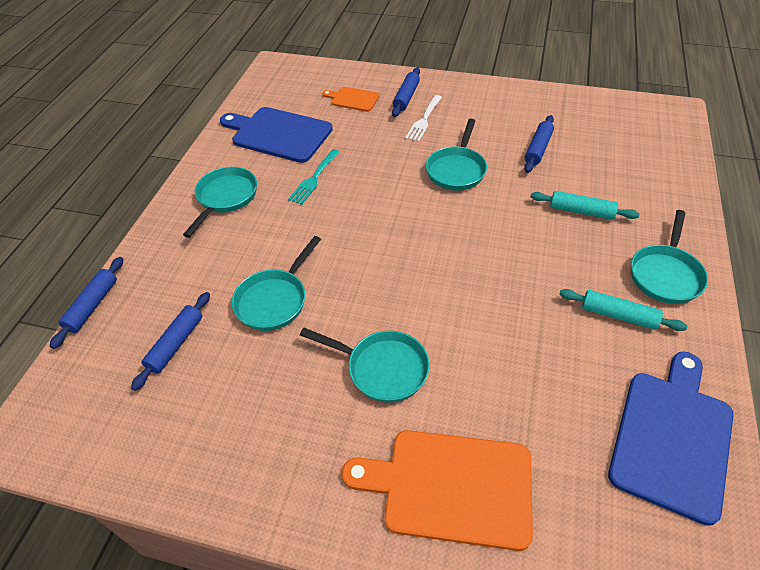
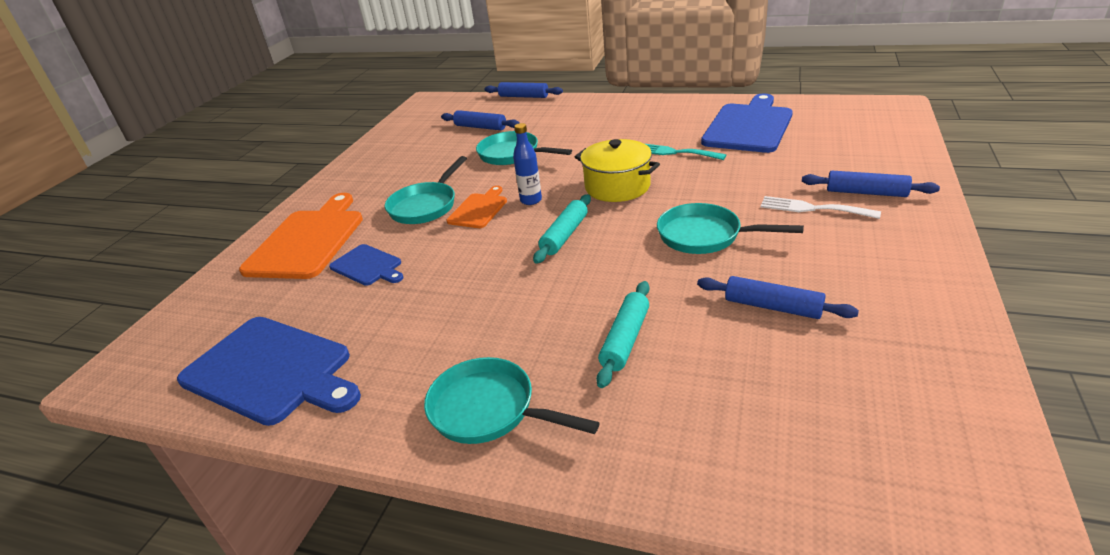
camera: 95 degrees right, 15 degrees down
turquoise pan [183,167,257,238] -> none
orange cutting board [322,87,380,112] -> orange cutting board moved to [447,186,507,228]
turquoise rolling pin [559,289,687,331] -> turquoise rolling pin moved to [533,194,591,264]
none -> blue cutting board [329,244,404,286]
none -> blue bottle [513,123,542,205]
none -> yellow pot [575,139,660,202]

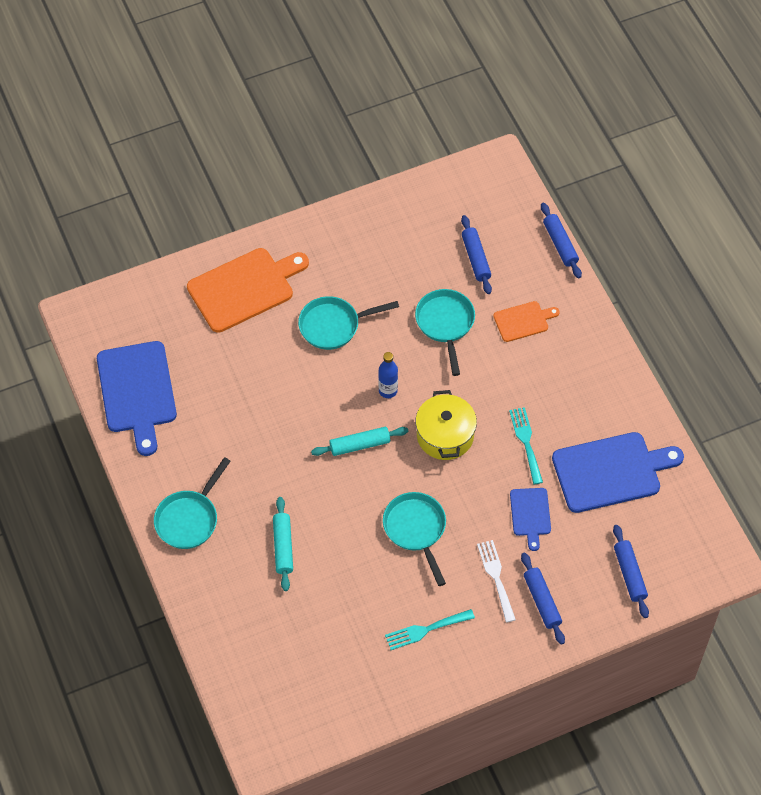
camera: 45 degrees right, 25 degrees up
blue cutting board [329,244,404,286] -> blue cutting board moved to [510,488,551,551]
turquoise pan [424,357,600,444] -> turquoise pan turned 135 degrees counterclockwise [154,457,231,549]
orange cutting board [447,186,507,228] -> orange cutting board moved to [494,301,560,342]
turquoise rolling pin [596,281,649,388] -> turquoise rolling pin turned 75 degrees counterclockwise [273,497,293,591]
blue rolling pin [697,276,859,319] -> blue rolling pin moved to [613,525,649,618]
none -> turquoise fork [385,609,475,650]

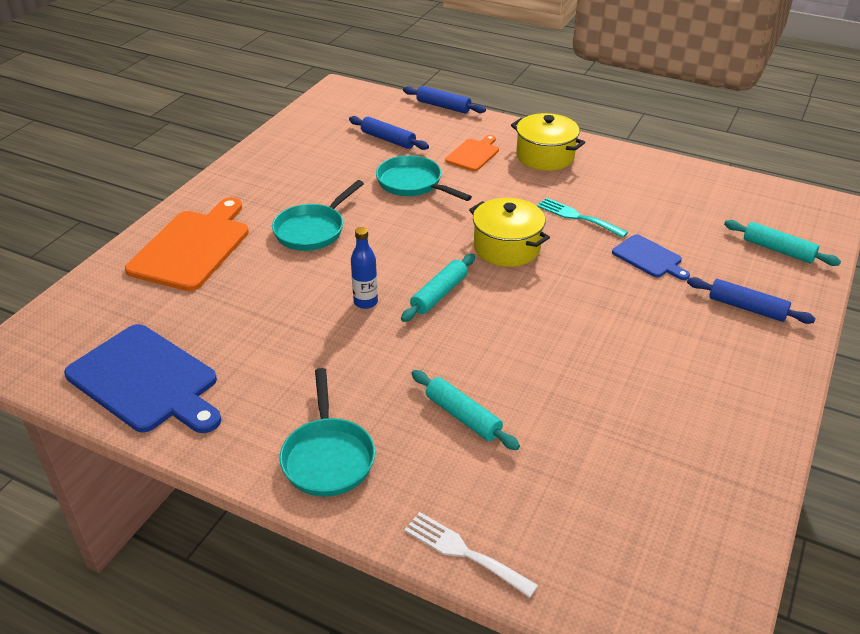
camera: 40 degrees left, 20 degrees down
blue bottle [378,352,398,398] -> blue bottle moved to [351,227,378,309]
turquoise pan [383,492,446,586] -> none
turquoise fork [385,609,475,650] -> none
white fork [477,540,516,622] -> white fork moved to [404,512,538,598]
blue cutting board [552,432,684,513] -> none
blue rolling pin [613,525,649,618] -> turquoise rolling pin [724,220,841,266]
none -> yellow pot [511,113,585,171]

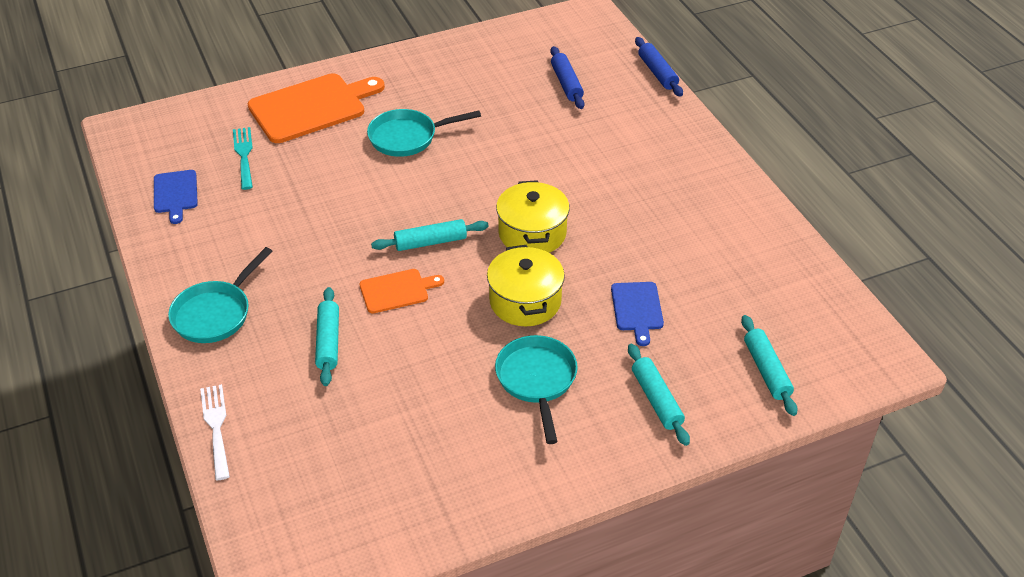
camera: 40 degrees right, 5 degrees up
blue cutting board [64,324,221,433] -> blue cutting board [154,170,198,224], size x0.52
blue bottle [351,227,378,309] -> none
turquoise pan [376,155,472,201] -> turquoise pan moved to [495,335,578,444]
orange cutting board [445,135,499,171] -> orange cutting board moved to [359,269,444,314]
yellow pot [511,113,585,171] -> yellow pot moved to [487,245,565,326]
turquoise fork [537,198,628,238] -> turquoise fork moved to [233,127,253,190]
blue rolling pin [687,277,816,324] -> turquoise rolling pin [628,344,690,446]

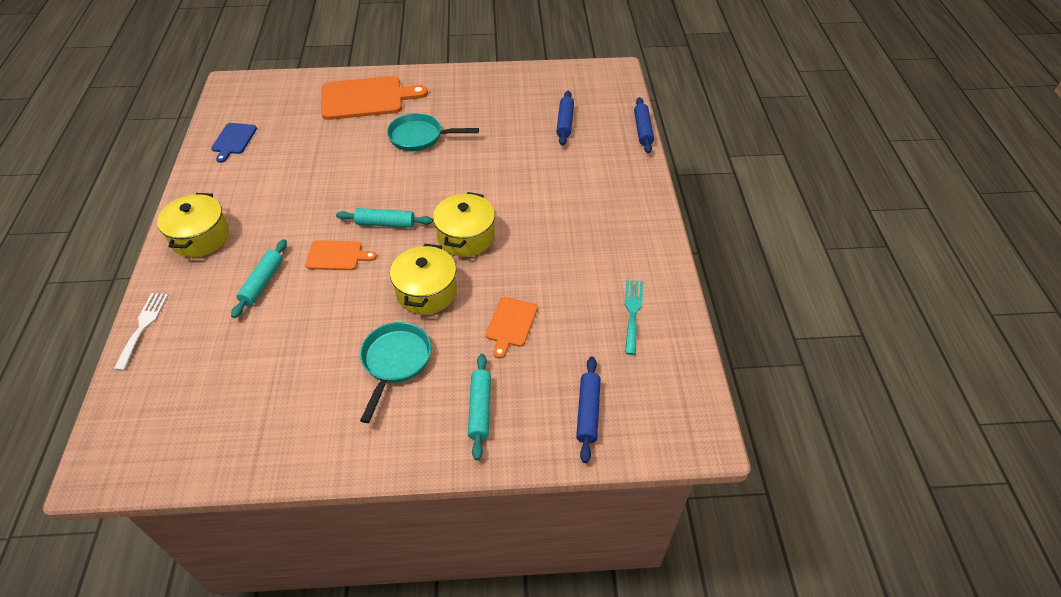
camera: 20 degrees right, 5 degrees up
turquoise pan [168,247,272,343] -> yellow pot [157,193,229,257]
turquoise fork [233,127,253,190] -> turquoise fork moved to [625,280,643,355]
blue cutting board [611,282,664,346] -> orange cutting board [486,297,538,359]
turquoise rolling pin [741,315,798,416] -> blue rolling pin [576,357,601,463]

